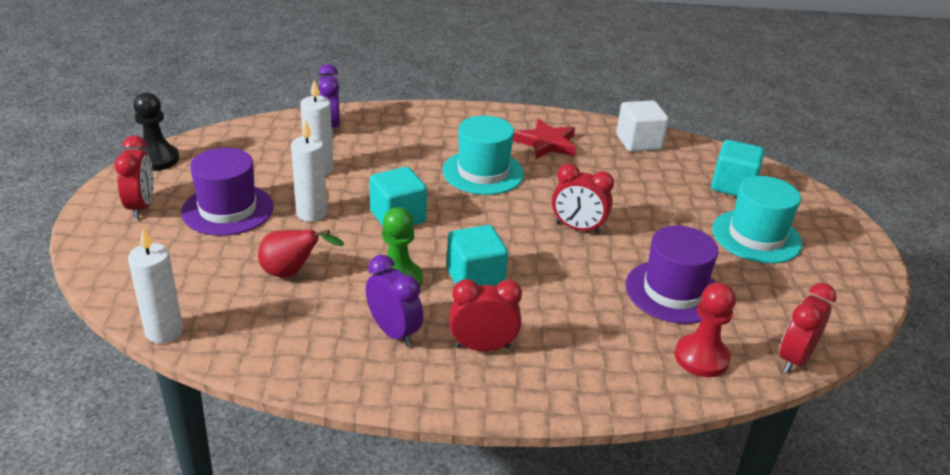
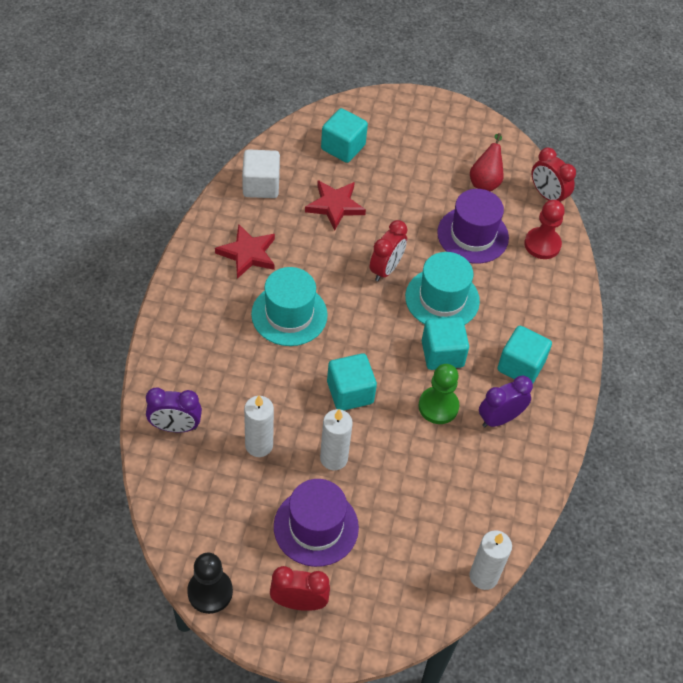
camera: 80 degrees left, 20 degrees up
red pear [258,229,344,278] -> red pear moved to [470,133,504,191]
red clock [449,279,522,351] -> turquoise cube [498,326,552,383]
turquoise hat [712,176,802,263] -> turquoise hat moved to [405,252,480,325]
none -> red star [305,180,366,231]

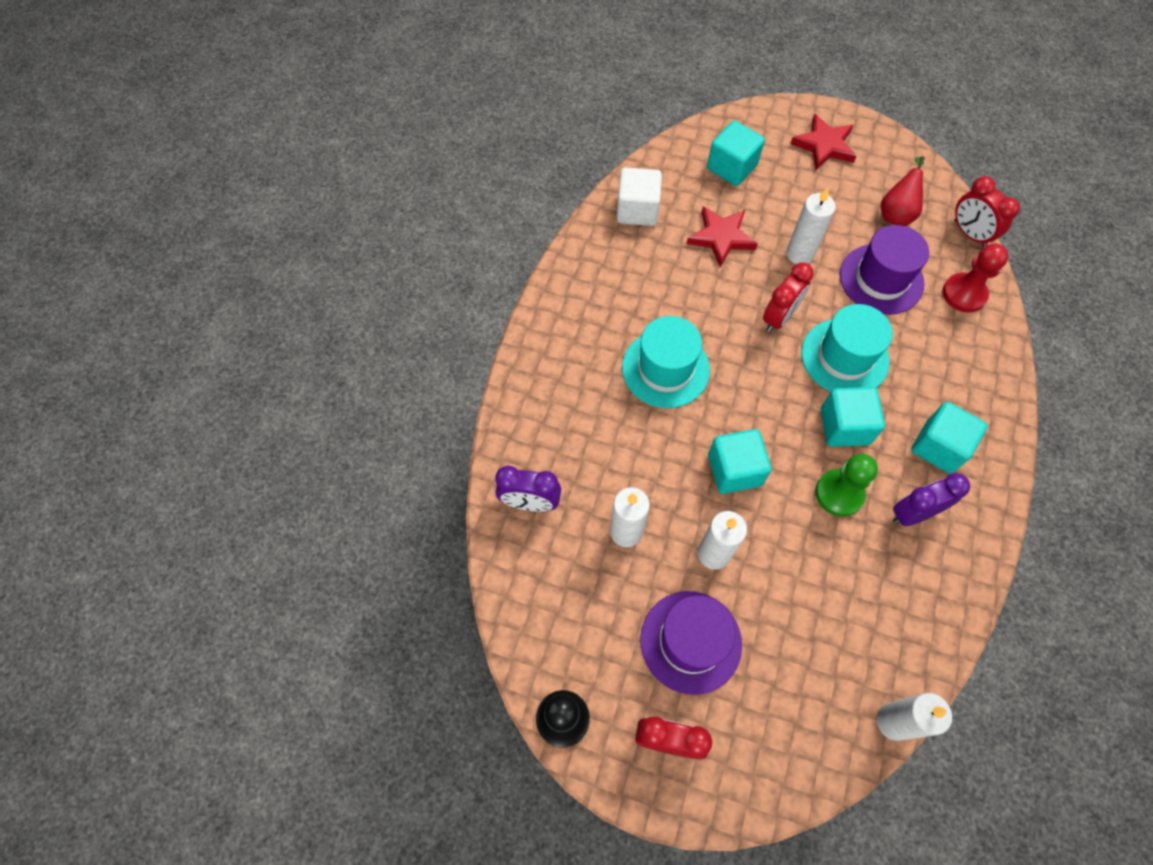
camera: 10 degrees right, 10 degrees up
red star [215,224,275,279] -> red star moved to [790,114,857,171]
none -> white candle [786,188,836,264]

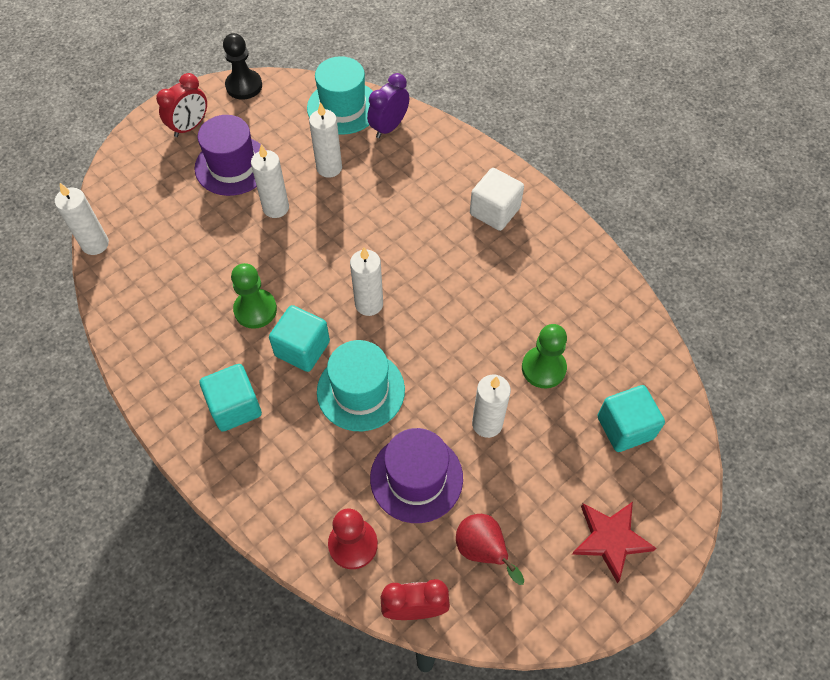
camera: 120 degrees right, 5 degrees down
white cube [617,168,662,226] -> white cube moved to [470,168,524,231]
turquoise hat [622,316,710,408] -> turquoise hat moved to [307,56,373,135]
red star [687,206,758,267] -> green pawn [522,324,567,388]
turquoise cube [708,429,772,494] -> none
red clock [763,263,814,332] -> none
purple clock [893,473,970,526] -> none
none -> white candle [350,247,383,316]

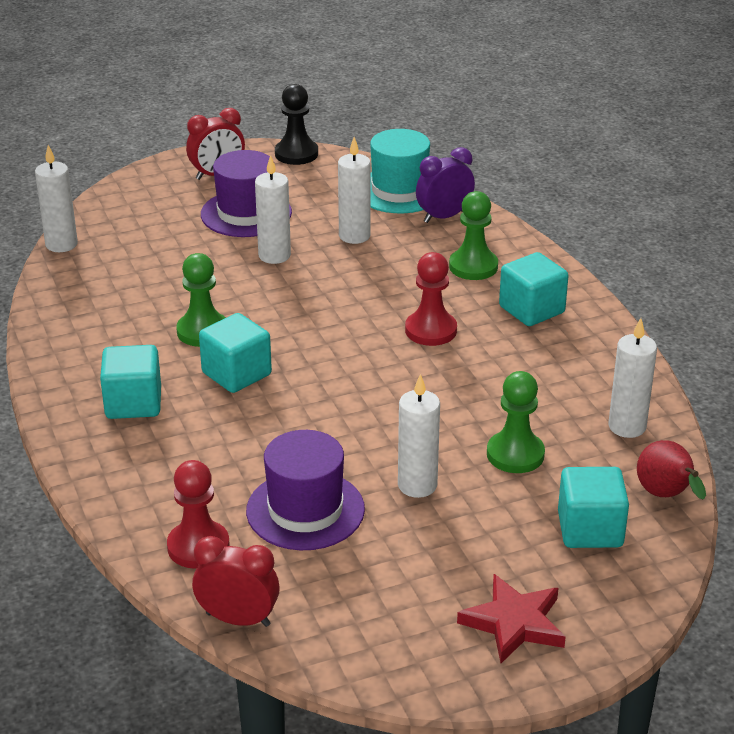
camera: 20 degrees right, 25 degrees down
turquoise hat [317,340,405,431] -> none
white candle [350,247,383,316] -> white candle moved to [608,318,657,438]
red pear [456,514,524,585] -> red pear moved to [637,440,706,500]
white cube [470,168,524,231] -> turquoise cube [499,252,568,326]
none -> red pawn [405,252,457,346]
none -> green pawn [449,191,498,280]

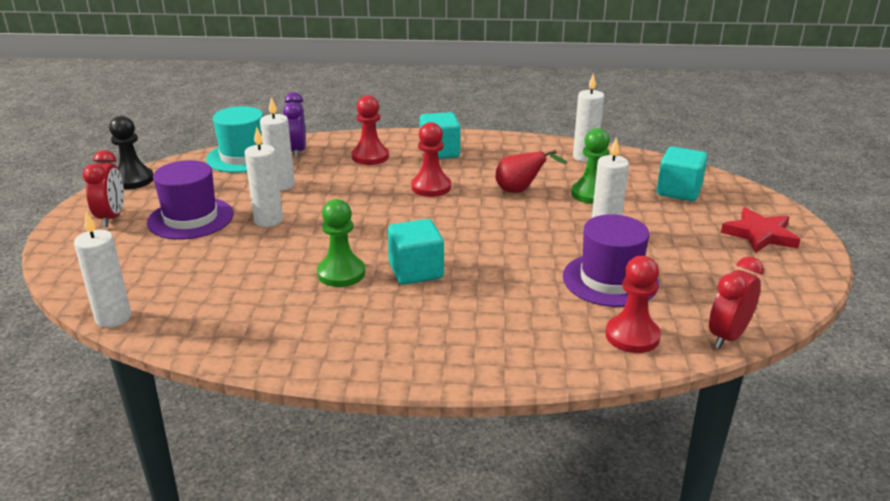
camera: 65 degrees left, 5 degrees down
turquoise cube [100,345,161,419] -> none
green pawn [449,191,498,280] -> red pawn [352,95,389,165]
red pear [637,440,706,500] -> red pear moved to [495,150,567,193]

